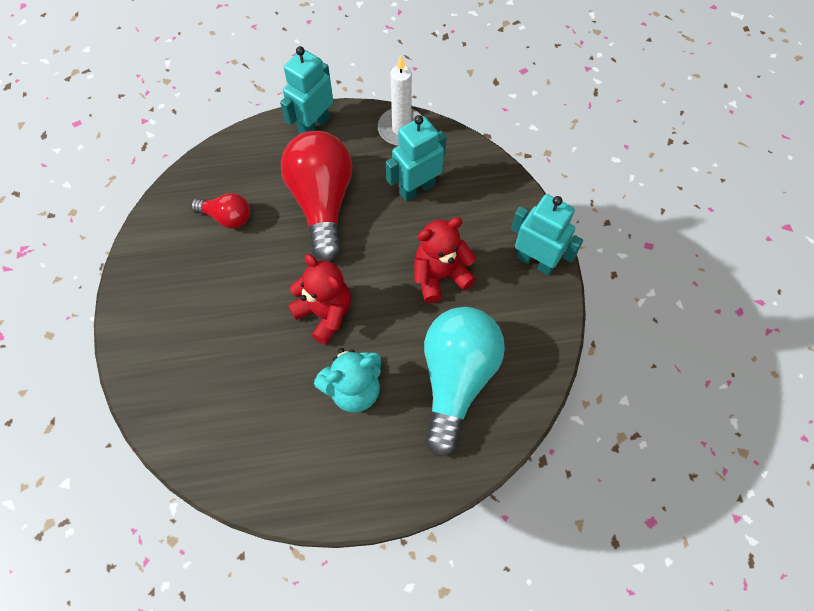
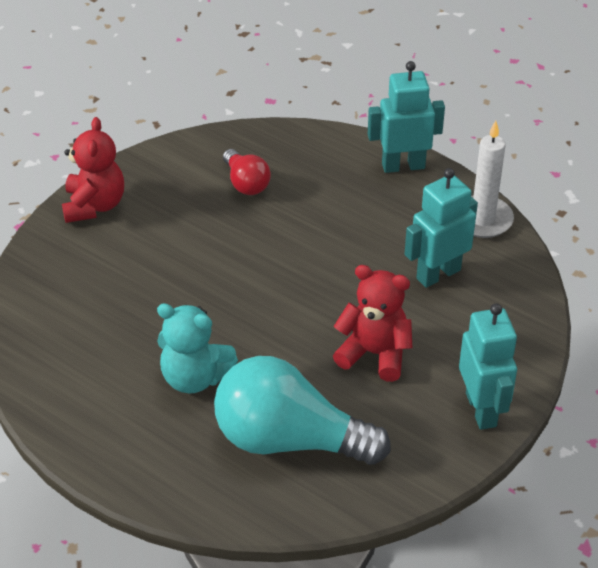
camera: 45 degrees right, 20 degrees down
red light bulb [281,131,353,262] -> none
red teddy bear [288,254,351,345] -> red teddy bear moved to [62,117,124,223]
turquoise robot [386,115,447,202] -> turquoise robot turned 45 degrees counterclockwise [405,168,478,288]
turquoise light bulb [424,307,505,457] -> turquoise light bulb turned 135 degrees counterclockwise [214,356,391,465]

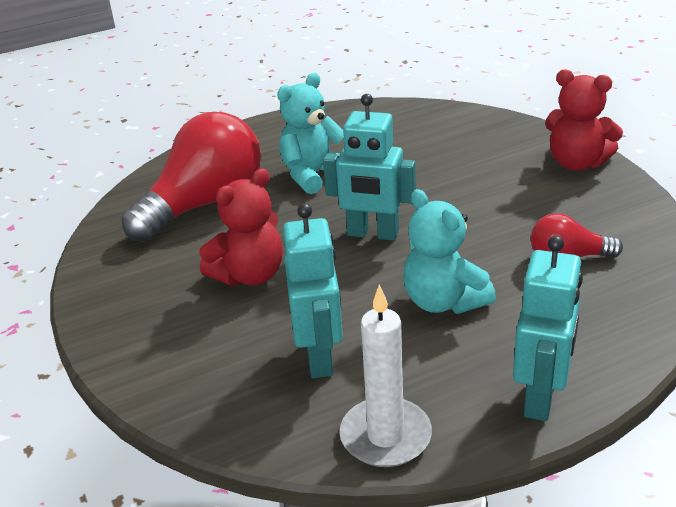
camera: 120 degrees right, 10 degrees down
turquoise light bulb [214,356,391,465] -> red light bulb [122,112,261,242]
turquoise robot [459,303,517,430] -> turquoise robot moved to [323,94,416,241]
none -> turquoise teddy bear [403,189,496,314]

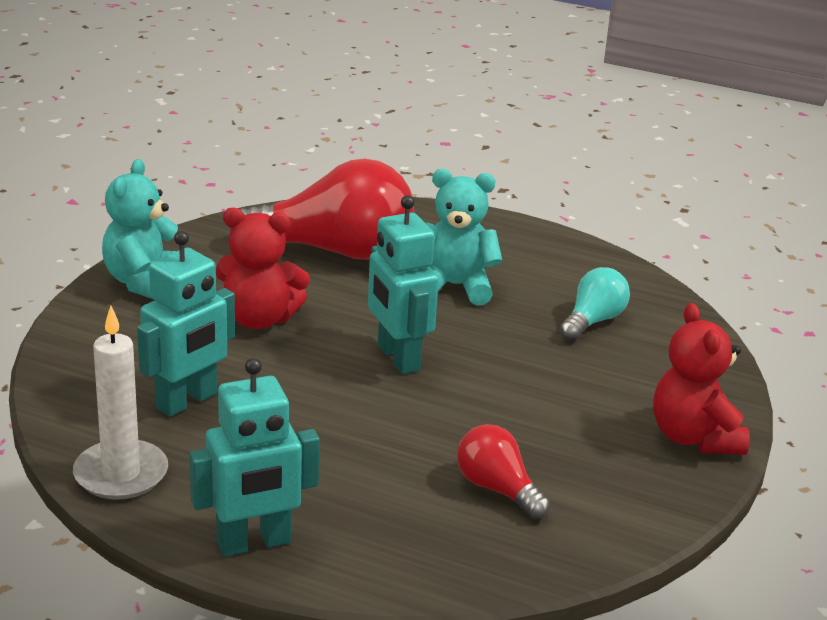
camera: 45 degrees right, 5 degrees down
turquoise teddy bear [403,189,496,314] -> turquoise teddy bear moved to [102,159,178,299]
none -> turquoise light bulb [560,267,630,341]

